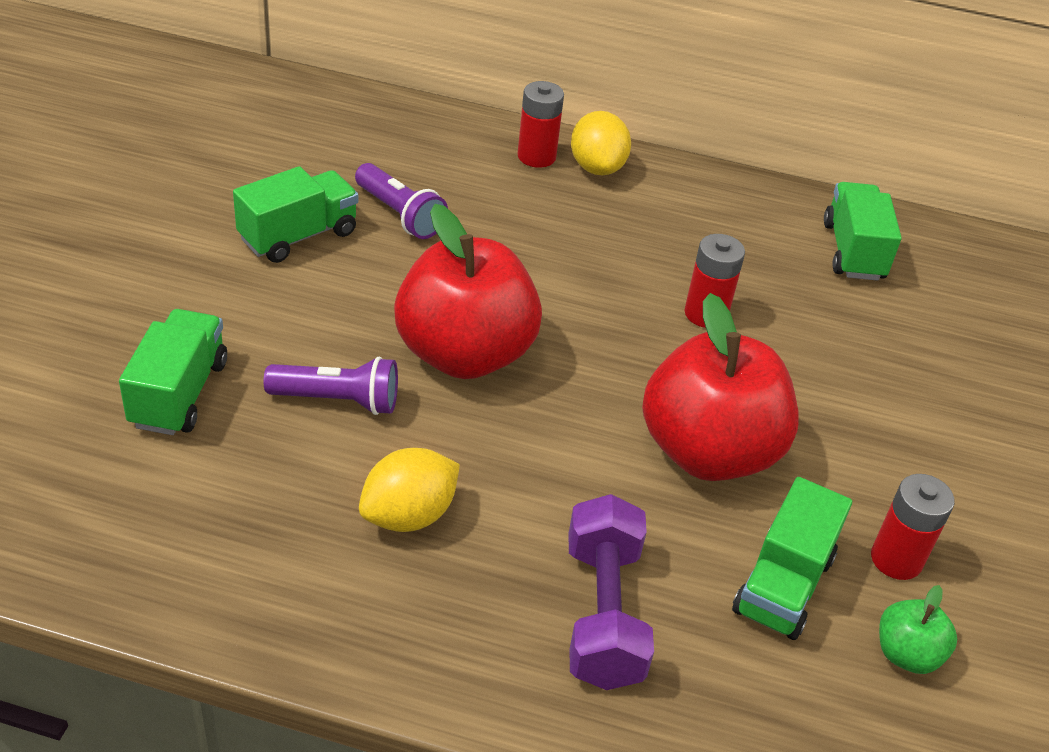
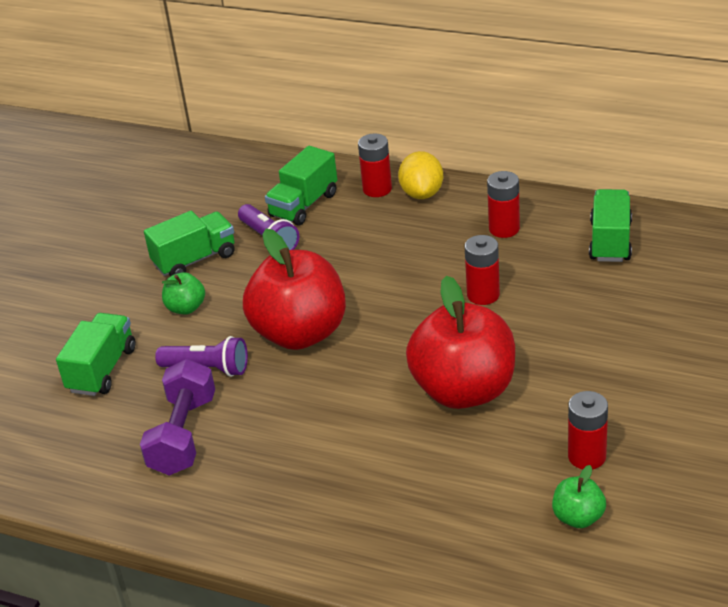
camera: 15 degrees right, 5 degrees down
yellow lemon [359,448,460,532] -> none
purple dumbbell [569,494,654,690] -> purple dumbbell moved to [140,359,215,476]
green truck [732,477,852,640] -> green truck moved to [265,146,337,226]
none -> green apple [162,272,205,314]
none -> red battery [487,171,520,238]

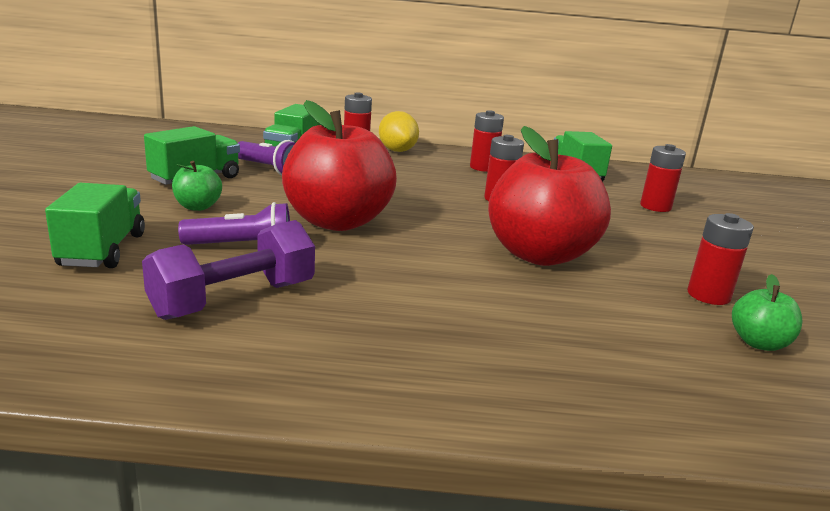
camera: 25 degrees left, 15 degrees down
purple dumbbell [140,359,215,476] -> purple dumbbell turned 60 degrees clockwise [142,220,315,320]
none -> red battery [640,144,686,212]

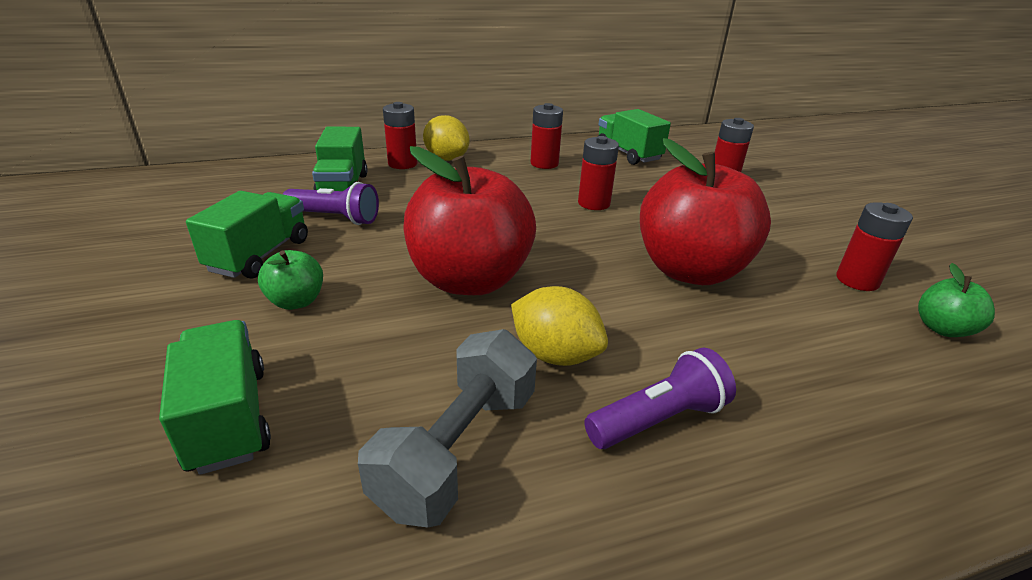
camera: 20 degrees left, 10 degrees up
purple dumbbell [142,220,315,320] -> grey dumbbell [358,329,537,528]
purple flashlight [178,202,290,245] -> purple flashlight moved to [584,347,736,449]
none -> yellow lemon [511,286,608,366]

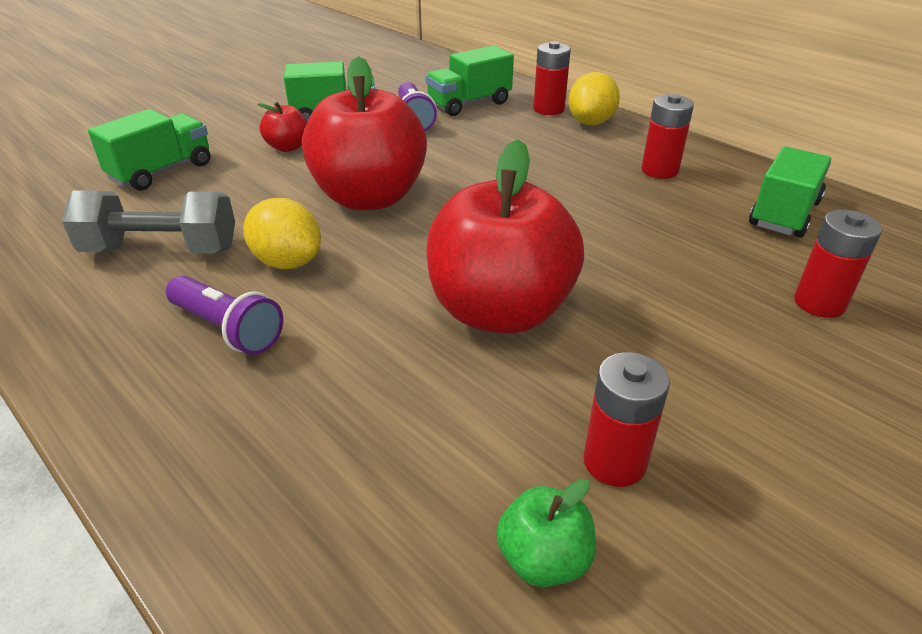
camera: 65 degrees right, 5 degrees up
green apple [258,250,323,310] -> red apple [258,102,307,152]
yellow lemon [511,286,608,366] -> yellow lemon turned 60 degrees counterclockwise [243,198,321,269]
red battery [578,136,619,210] -> none

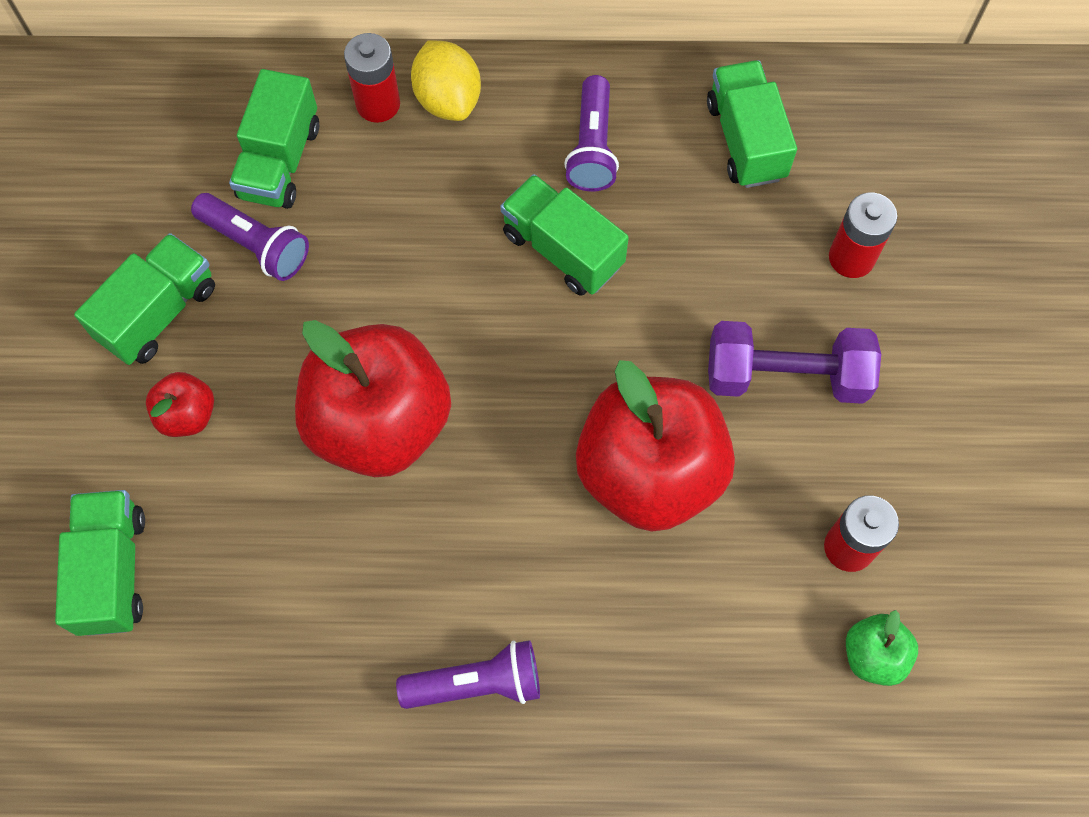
camera: 45 degrees left, 30 degrees up
grey dumbbell [62,190,235,253] -> none
yellow lemon [243,198,321,269] -> none
red battery [642,94,694,179] -> purple flashlight [564,75,619,192]
none -> green truck [500,174,629,296]
none -> purple dumbbell [708,321,881,404]

